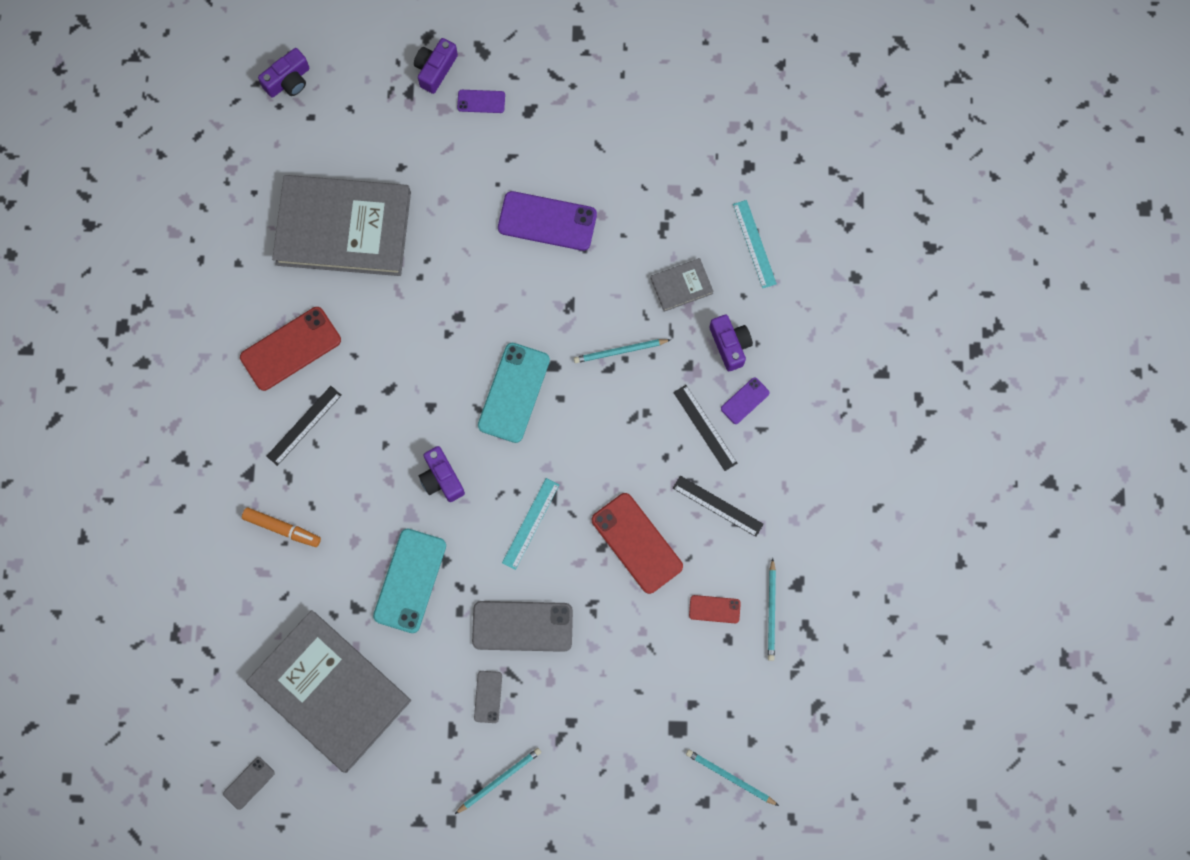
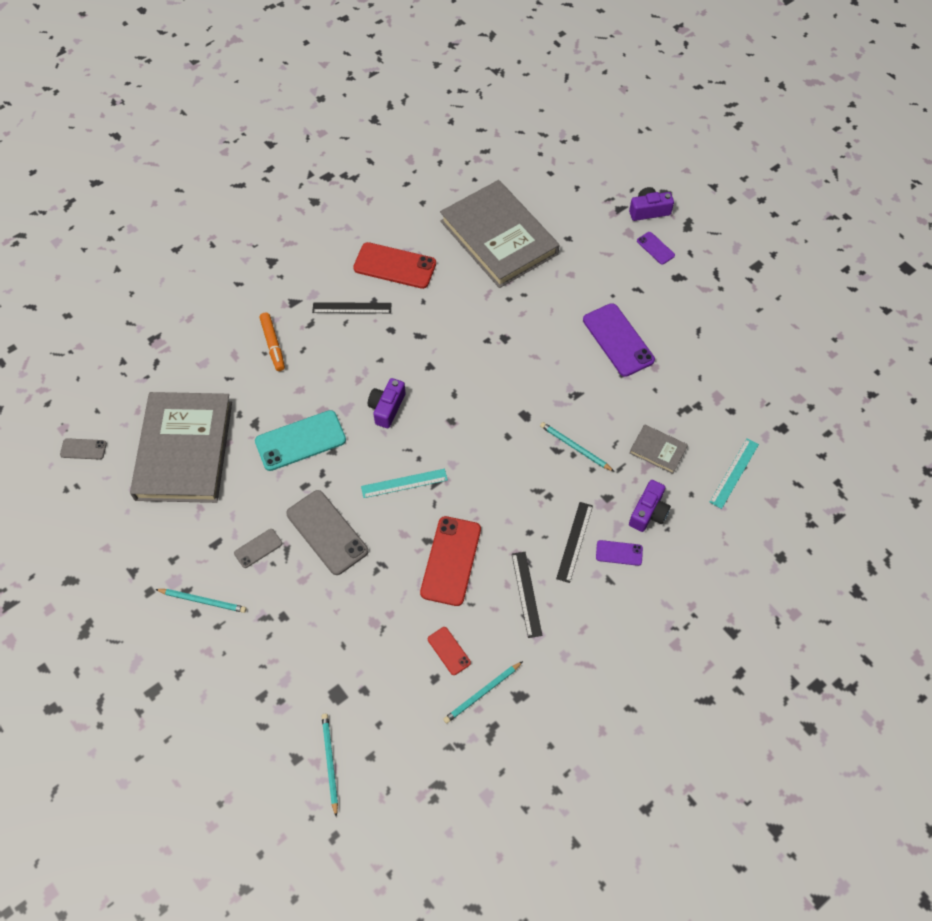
camera: 50 degrees right, 15 degrees down
purple camera [258,48,309,98] -> none
turquoise phone [478,343,550,443] -> none

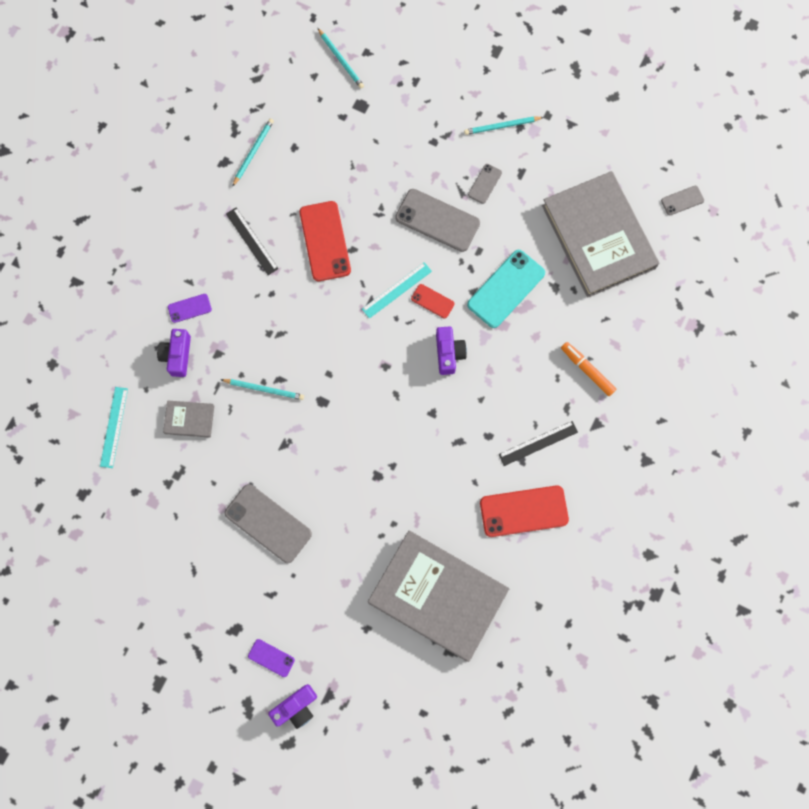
camera: 155 degrees right, 15 degrees up
red phone [428,627,471,675] -> red phone moved to [411,284,455,318]
black ruler [556,502,593,583] -> none
purple phone [583,303,655,377] -> grey phone [224,484,312,563]

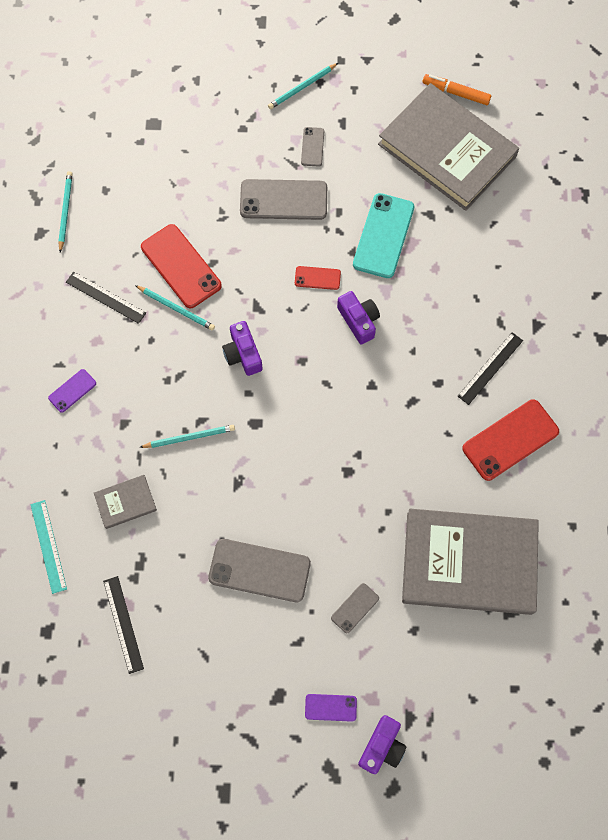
camera: 25 degrees left, 5 degrees down
purple camera [157,329,191,377] -> purple camera moved to [222,321,263,376]
turquoise pencil [318,28,364,89] -> turquoise pencil moved to [135,285,215,331]
turquoise ruler [362,262,432,319] -> none
orange marker [561,342,616,396] -> orange marker moved to [423,74,491,105]
grey phone [661,186,704,215] -> grey phone moved to [331,583,379,633]
none -> black ruler [103,576,144,674]

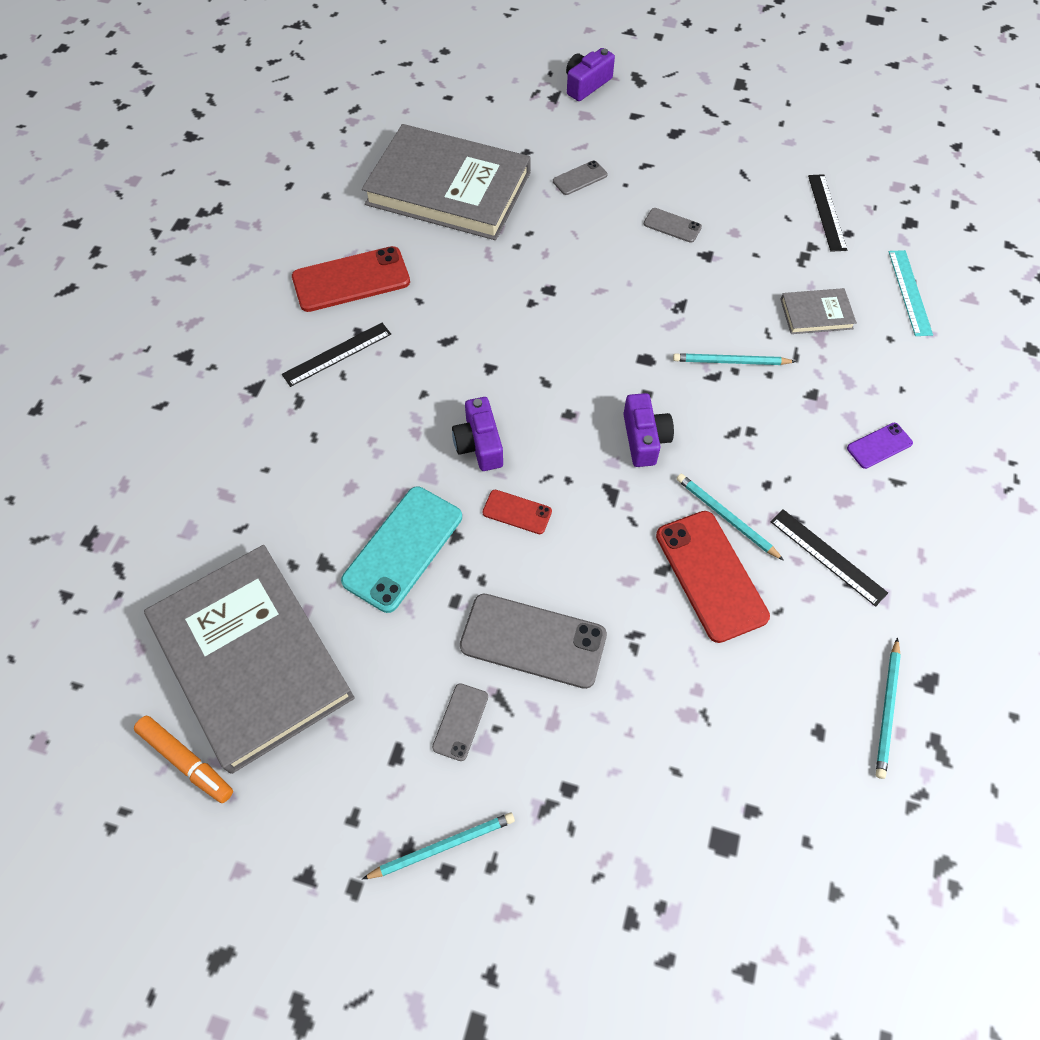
camera: 165 degrees left, 10 degrees down
grey phone [208,539,311,602] -> grey phone [644,208,702,243], size x0.51
purple phone [305,694,357,722] -> none

